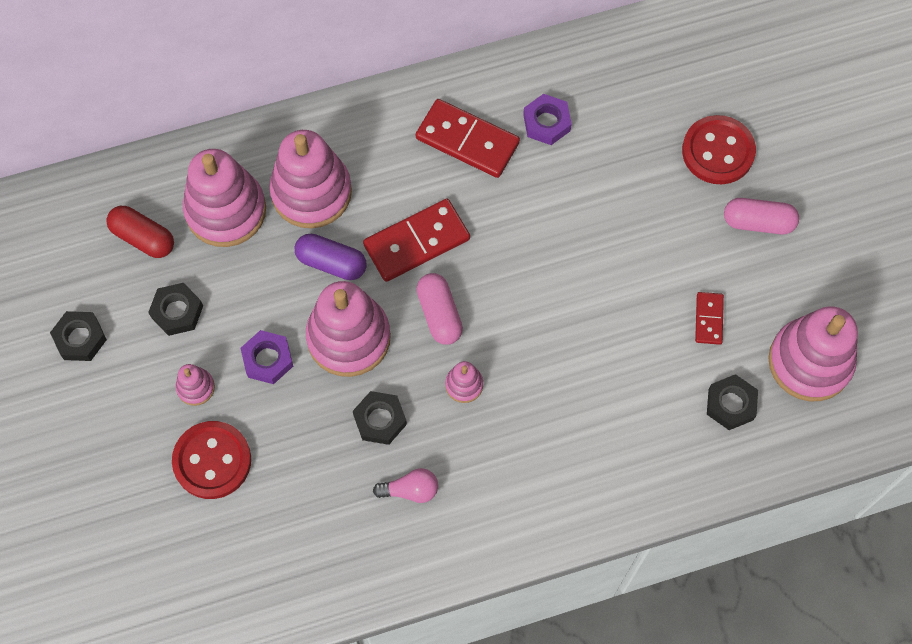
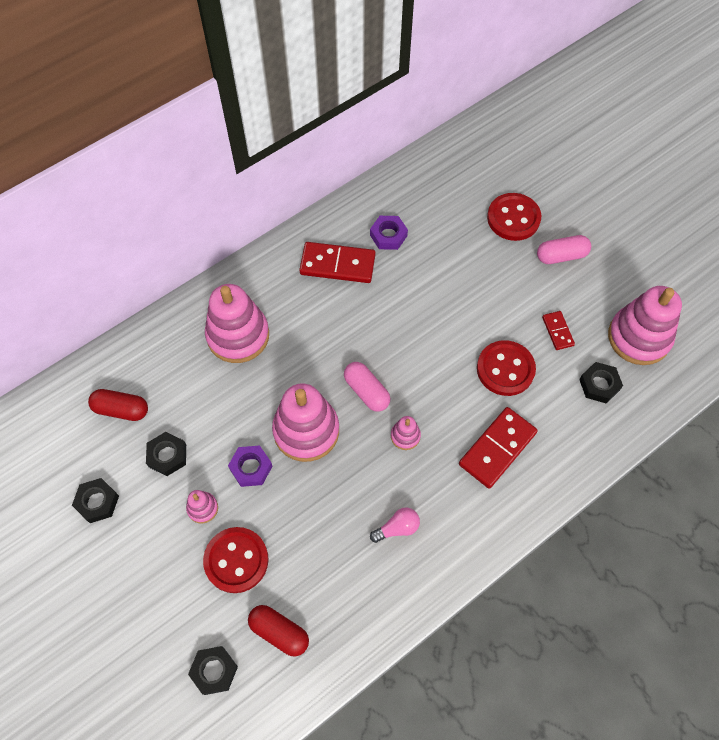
camera: 20 degrees left, 5 degrees down
pink stacking toy [183,149,266,247] -> none
purple capsule [295,234,367,280] -> none
black nut [353,391,407,445] -> black nut moved to [188,646,238,695]
red domino [363,199,470,282] -> red domino moved to [459,407,538,489]
none -> red capsule [248,605,309,656]
none -> red button [477,340,536,396]

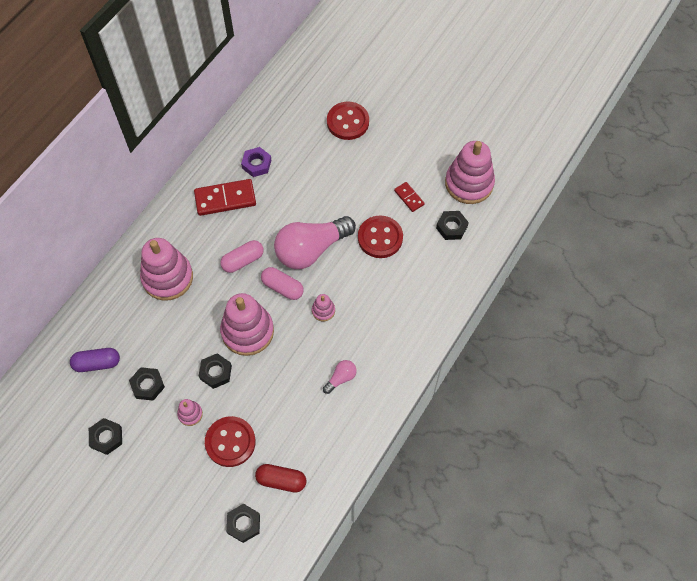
camera: 20 degrees left, 0 degrees up
red capsule [88,389,148,421] -> purple capsule [70,348,120,372]
purple nut [228,446,273,487] -> black nut [199,353,232,389]
red domino [459,407,538,489] -> none
pink capsule [537,235,591,264] -> pink capsule moved to [220,240,264,273]
none -> pink light bulb [274,216,356,269]

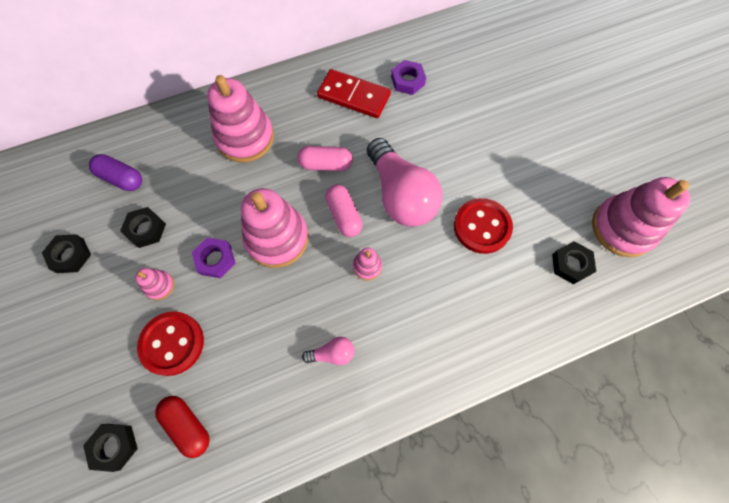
camera: 35 degrees right, 5 degrees up
black nut [199,353,232,389] -> purple nut [192,238,235,278]
pink light bulb [274,216,356,269] -> pink light bulb turned 120 degrees counterclockwise [367,138,443,227]
red button [327,102,369,140] -> none
red domino [394,182,425,212] -> none

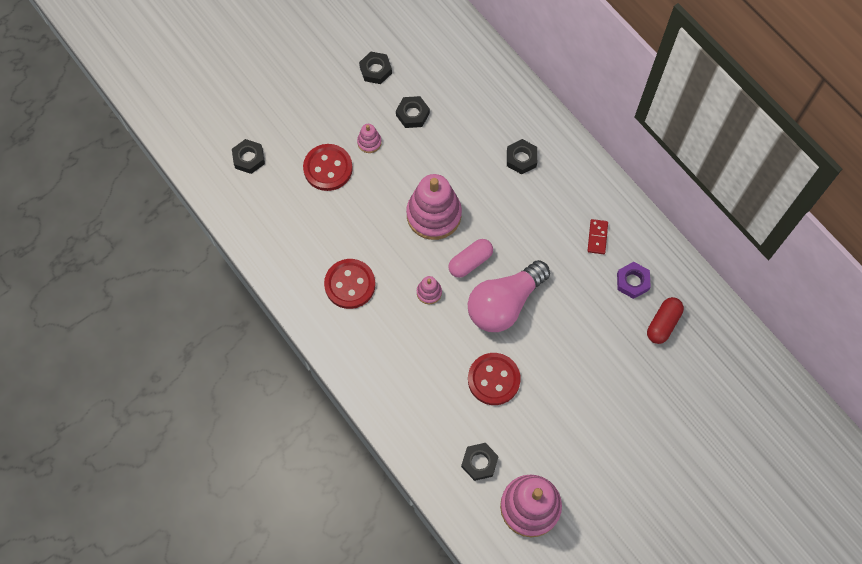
camera: 75 degrees right, 0 degrees up
purple capsule [89,154,142,191] -> none
red capsule [155,396,210,458] -> red capsule moved to [647,297,684,344]
purple nut [192,238,235,278] -> none
pink stacking toy [207,75,274,162] -> black nut [507,139,537,174]
pink capsule [297,146,353,171] -> none
pink light bulb [302,337,354,365] -> red button [324,259,375,309]
red domino [317,69,391,118] -> red domino [587,219,608,254], size x0.53

